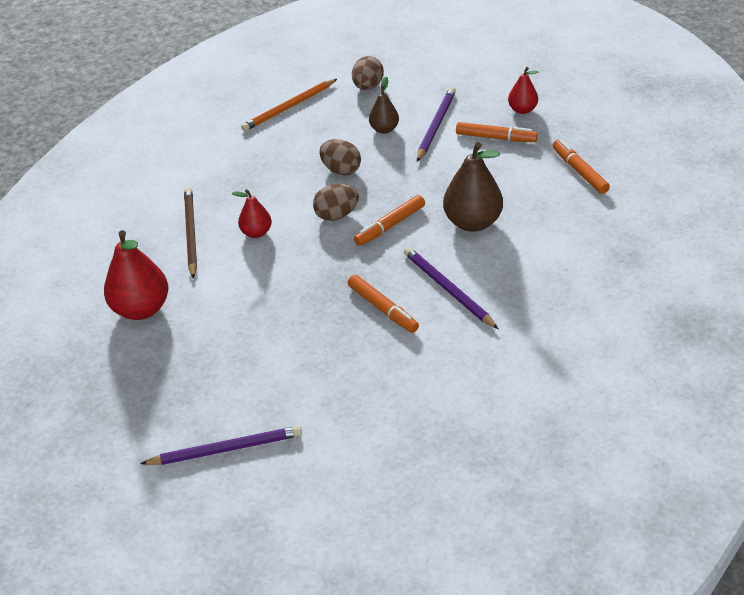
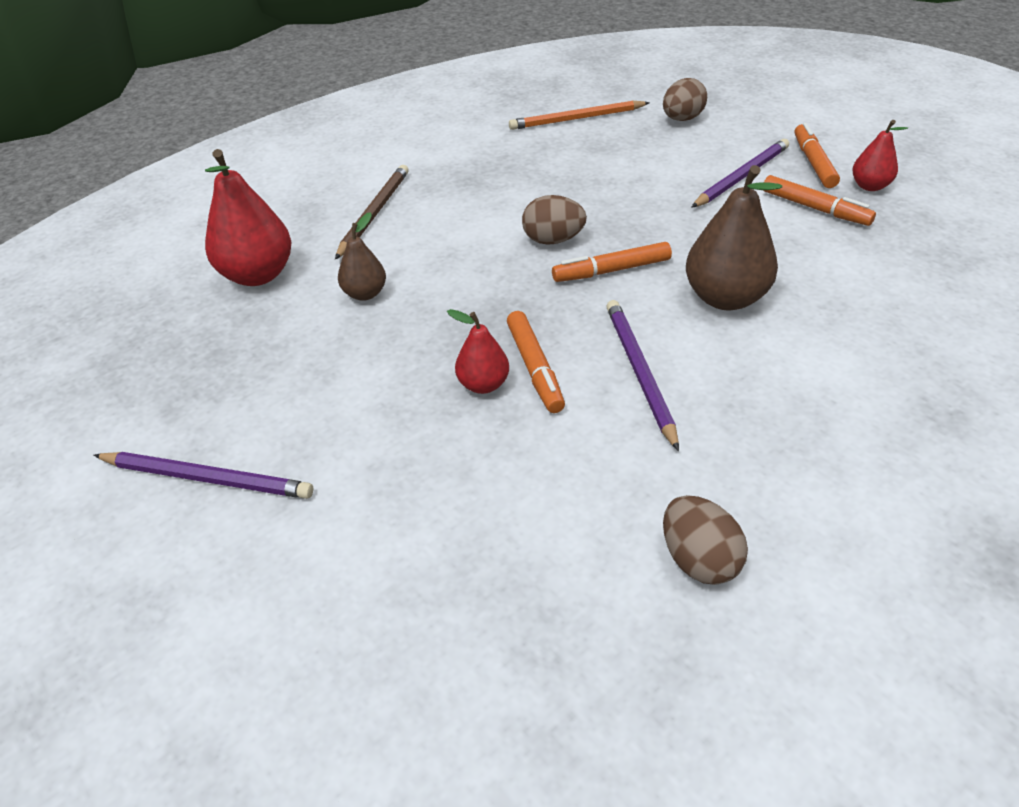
camera: 25 degrees right, 0 degrees up
red pear [231,189,272,238] -> red pear moved to [447,309,509,394]
brown egg [319,139,361,175] -> brown egg moved to [663,495,748,585]
brown pear [369,77,399,134] -> brown pear moved to [338,212,386,301]
orange marker [552,140,610,194] -> orange marker moved to [795,123,840,188]

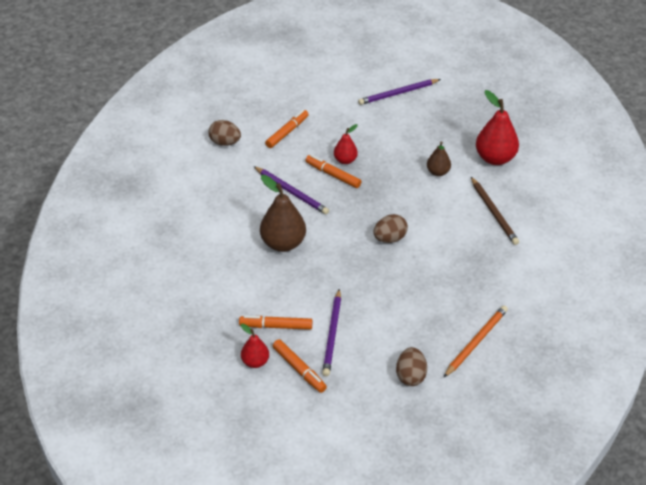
camera: 140 degrees right, 0 degrees up
orange marker [552,242,672,282] -> orange marker moved to [265,110,309,148]

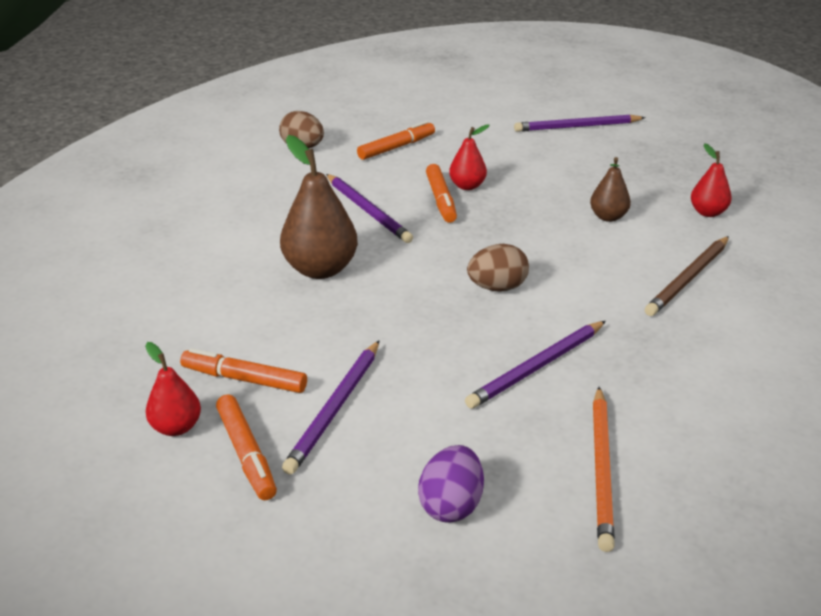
camera: 15 degrees right, 10 degrees down
orange marker [305,155,362,188] -> orange marker turned 150 degrees counterclockwise [426,164,457,223]
brown egg [396,347,427,386] -> purple egg [418,445,484,523]
orange pencil [443,306,508,378] -> orange pencil turned 135 degrees clockwise [593,387,615,552]
brown pencil [471,177,519,245] -> brown pencil turned 45 degrees clockwise [645,236,729,316]
red pear [476,90,519,165] -> red pear [691,144,732,217], size x0.56
none -> purple pencil [465,321,606,409]

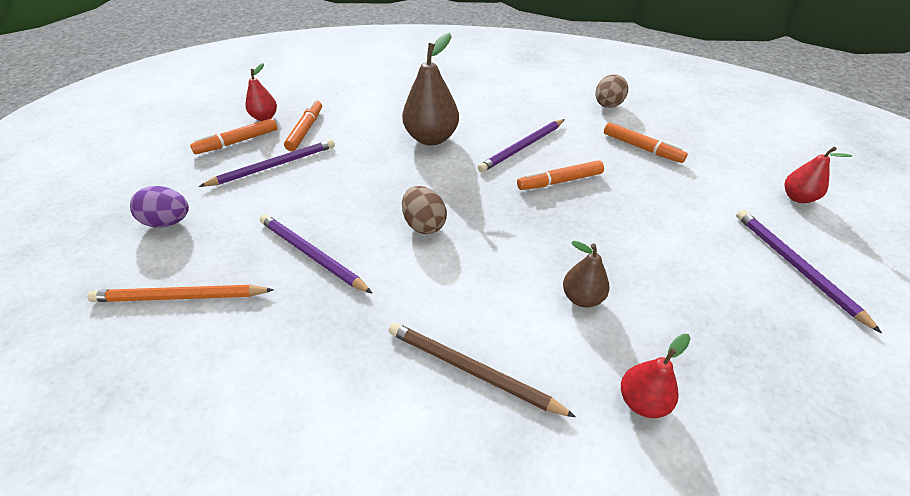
camera: 80 degrees right, 10 degrees up
purple pencil [282,341,379,475] -> purple pencil turned 135 degrees clockwise [199,139,335,187]
red pear [449,124,489,190] -> red pear moved to [784,147,852,203]

